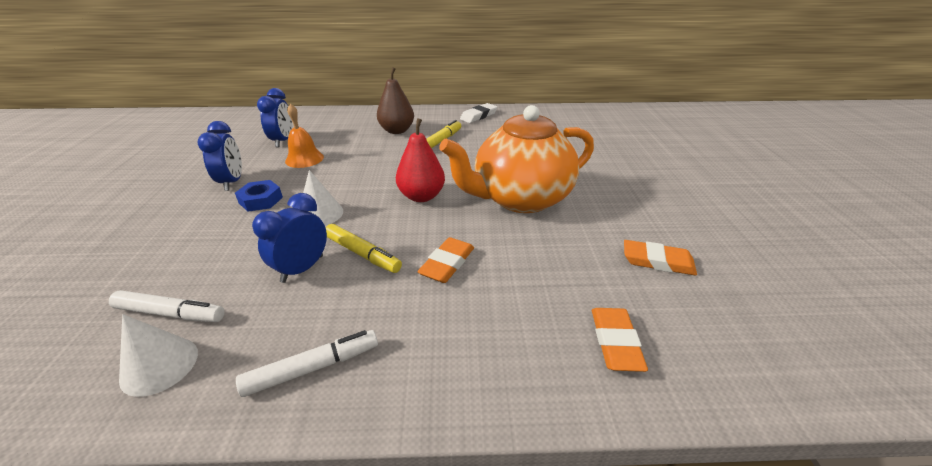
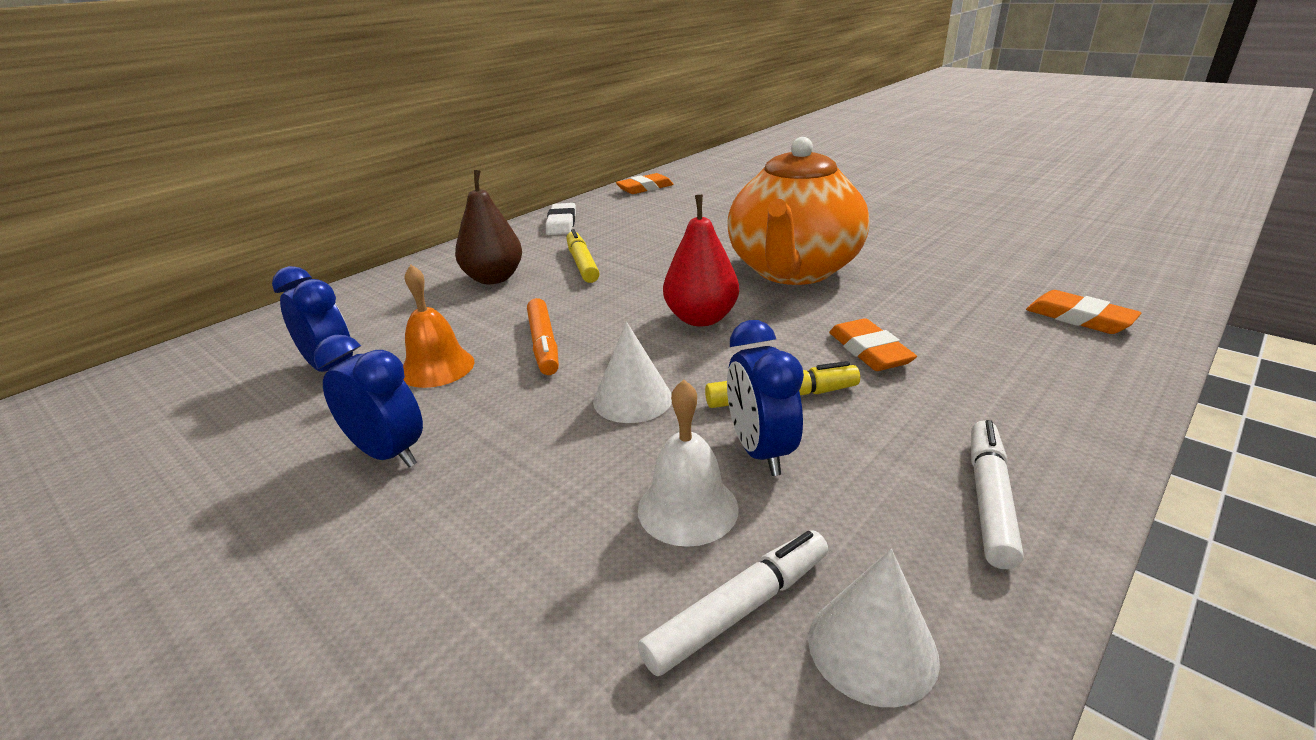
camera: 45 degrees left, 5 degrees down
blue nut [235,180,283,212] -> none
orange eraser [624,240,697,276] -> orange eraser moved to [616,173,674,194]
none -> orange marker [527,298,559,375]
none -> white bell [638,379,739,547]

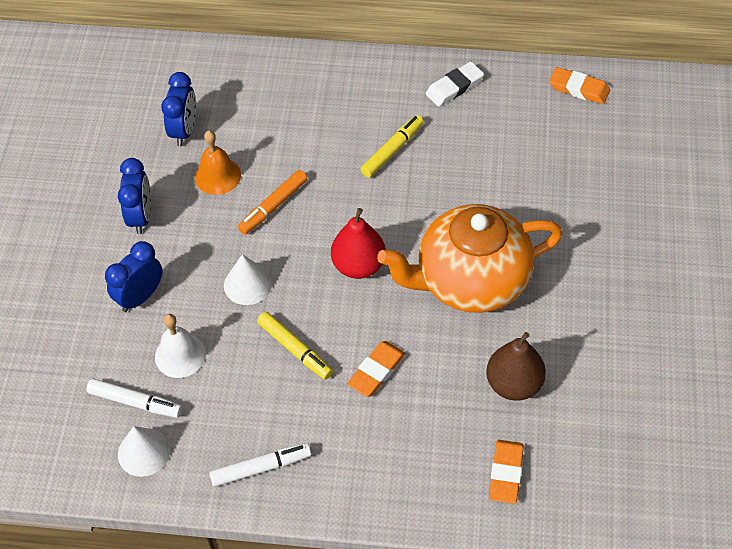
camera: 55 degrees right, 25 degrees up
brown pear [455,170,522,284] -> brown pear moved to [486,332,546,401]
blue clock [727,320,804,476] -> blue clock moved to [105,241,163,312]

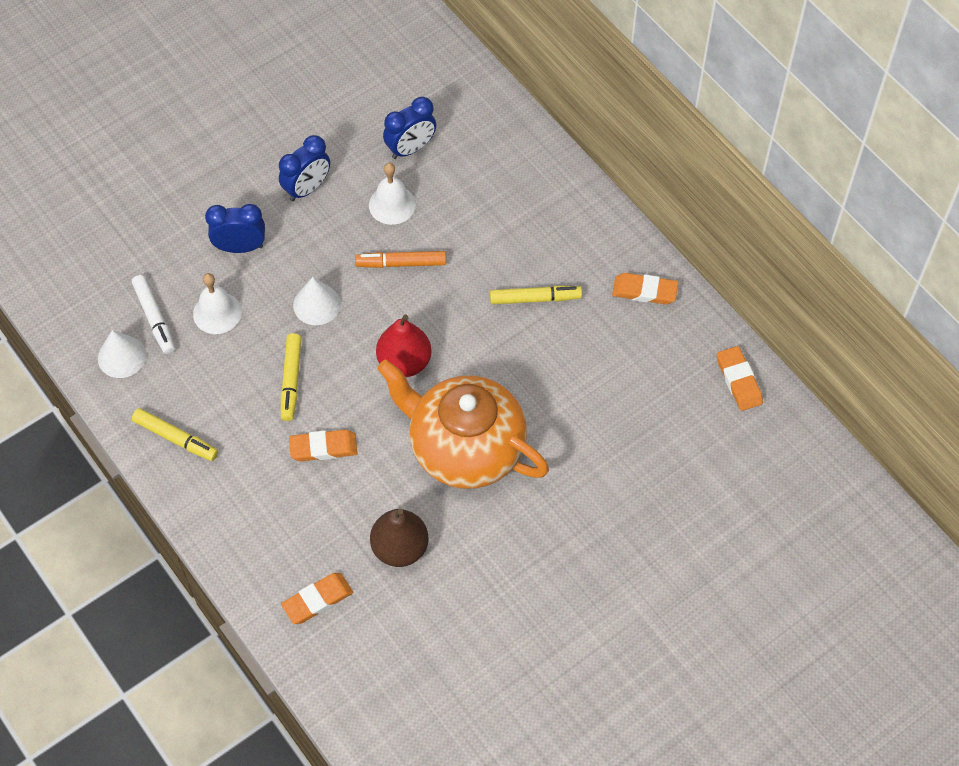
camera: 45 degrees right, 5 degrees up
orange bell [195,130,241,195] -> white bell [369,163,416,225]
white marker [209,443,311,487] -> yellow marker [132,408,218,461]
white eraser [426,62,484,107] -> orange eraser [612,273,678,305]

